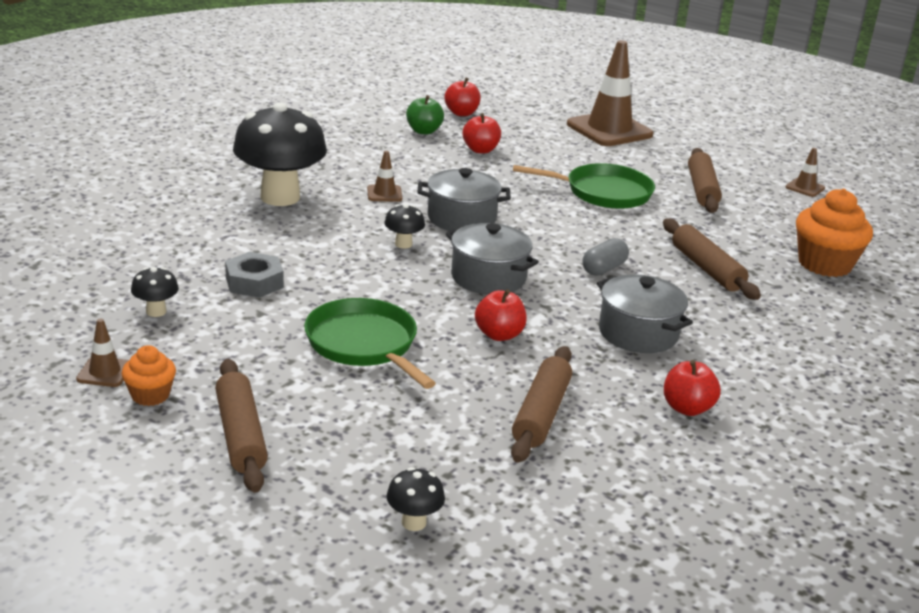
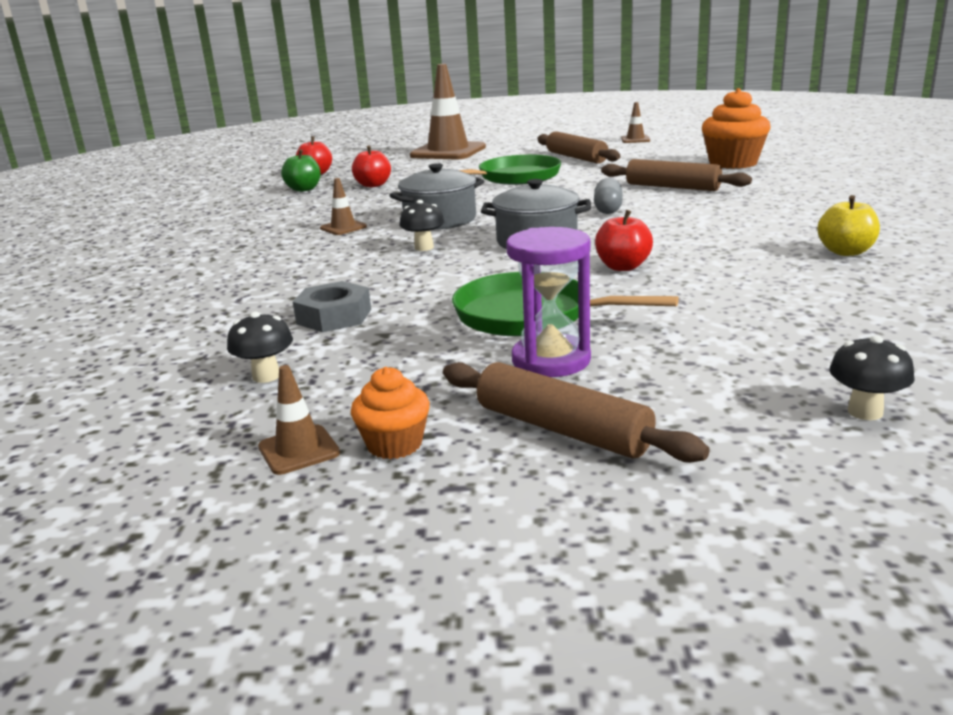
camera: 30 degrees left, 5 degrees down
black mushroom [233,102,327,206] -> none
brown rolling pin [511,346,572,463] -> none
grey pot [597,274,693,353] -> none
red apple [664,360,721,416] -> yellow apple [817,195,880,256]
none -> purple hourglass [506,227,591,377]

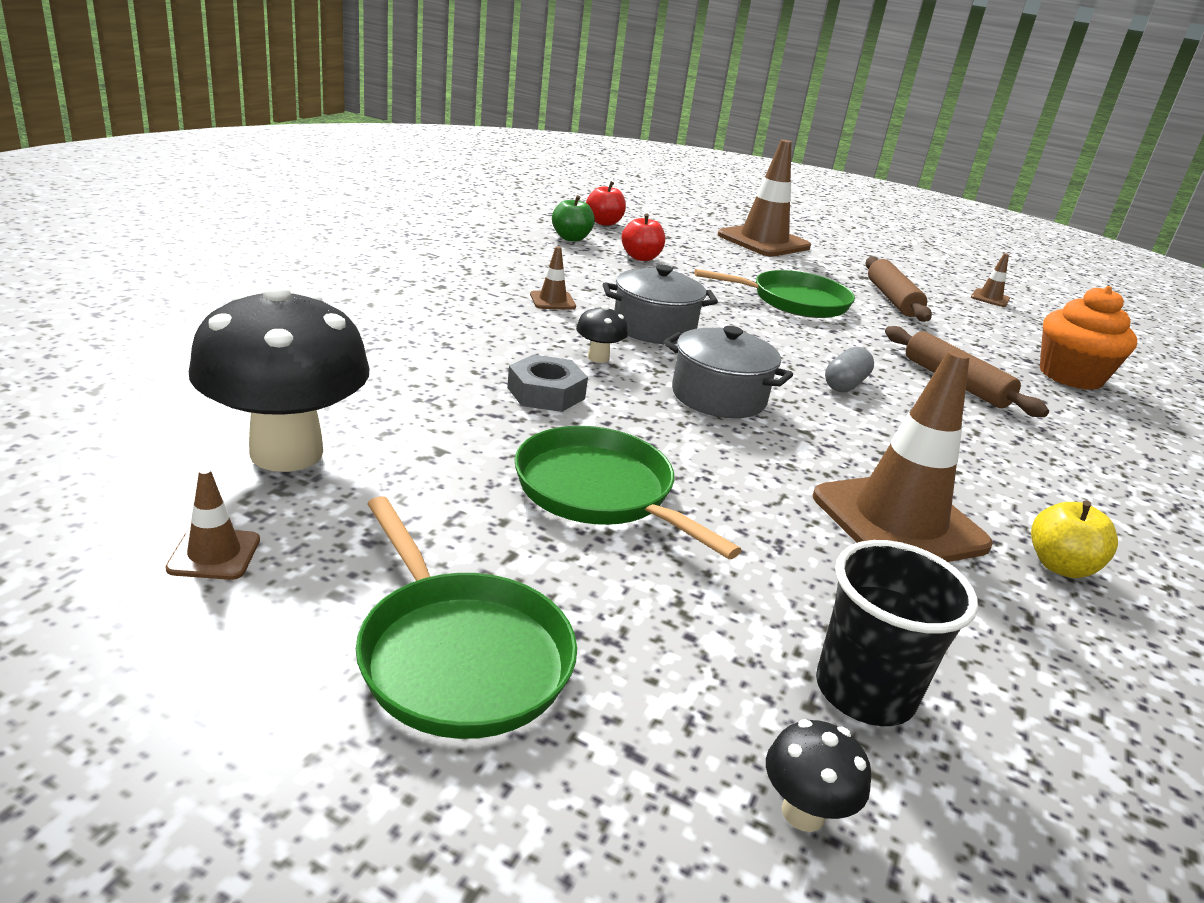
camera: 20 degrees right, 5 degrees up
black mushroom [227,311,293,383] -> black mushroom [189,284,370,472], size x2.38
grey nut [293,281,371,332] -> grey nut moved to [507,354,588,412]
orange cupcake [351,367,430,459] -> none
brown rolling pin [443,362,710,463] -> green pan [356,496,577,739]
purple hourglass [506,227,591,377] -> none
red apple [595,210,653,271] -> none
none -> brown traffic cone [813,349,993,562]
none -> black cup [816,540,978,726]

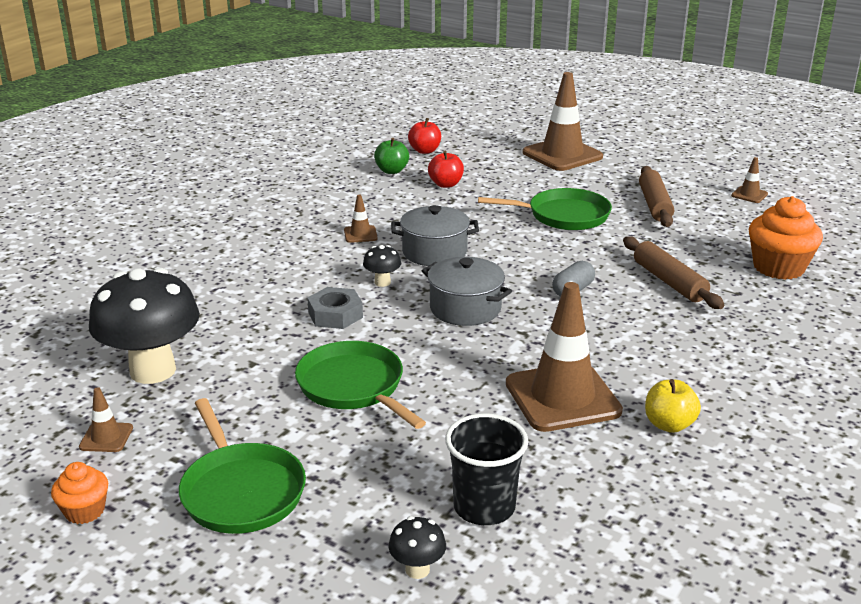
camera: 10 degrees right, 0 degrees up
none -> orange cupcake [51,462,108,524]

